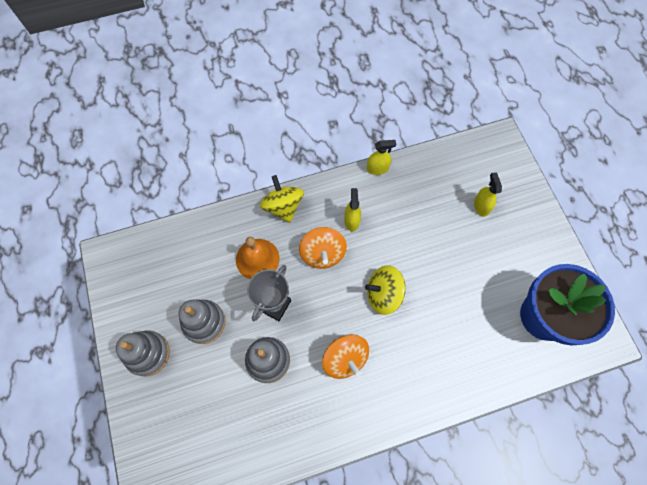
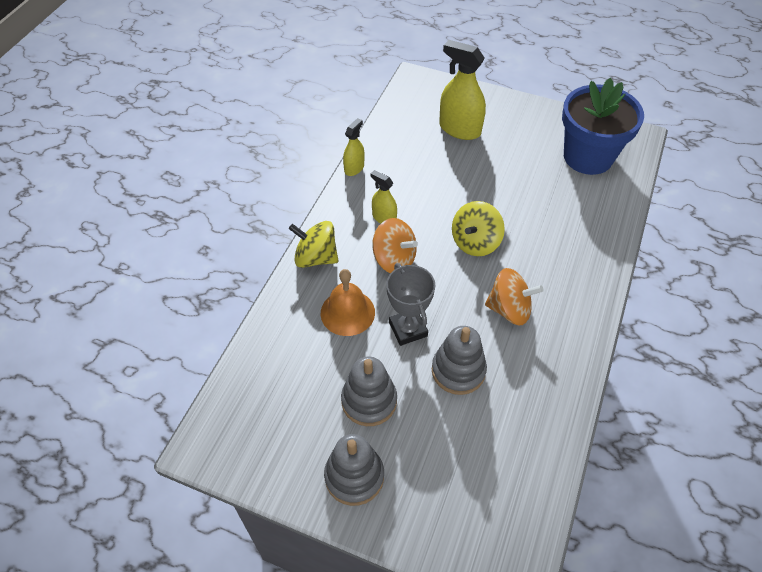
camera: 50 degrees left, 15 degrees down
yellow spray bottle [474,172,502,217] -> yellow spray bottle [439,40,486,140], size x1.81

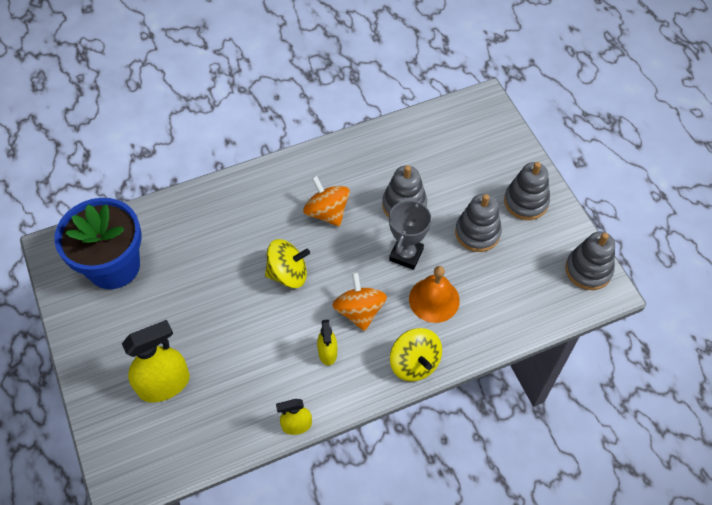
camera: 135 degrees left, 5 degrees up
yellow spray bottle [439,40,486,140] -> yellow spray bottle turned 105 degrees counterclockwise [122,320,190,403]
none -> grey stacking toy [565,232,615,290]

